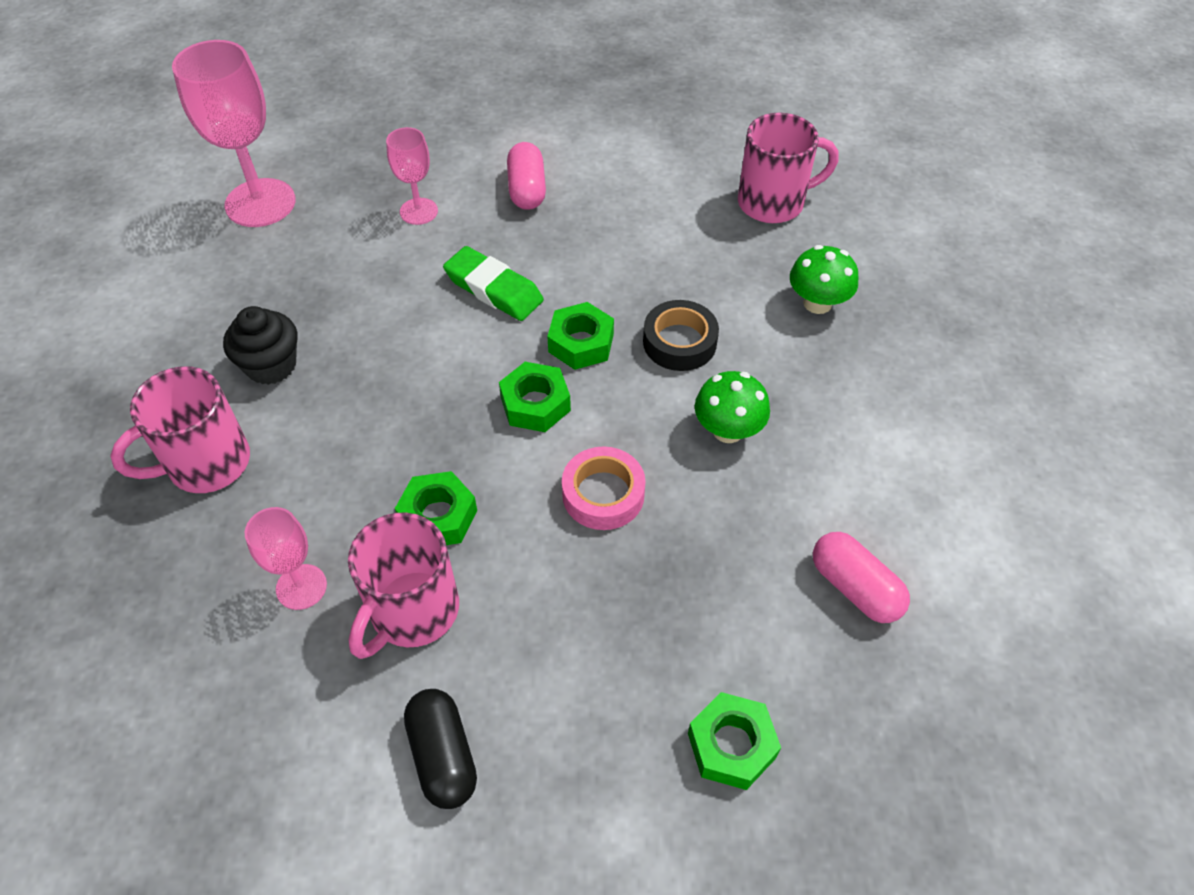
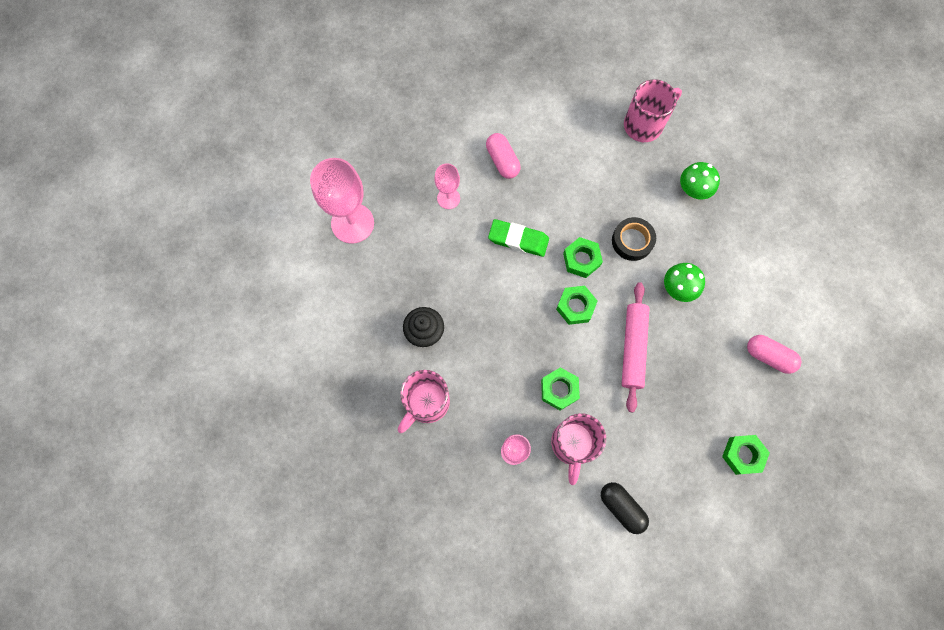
camera: 20 degrees left, 20 degrees up
pink tape [562,446,646,530] -> pink rolling pin [622,282,649,412]

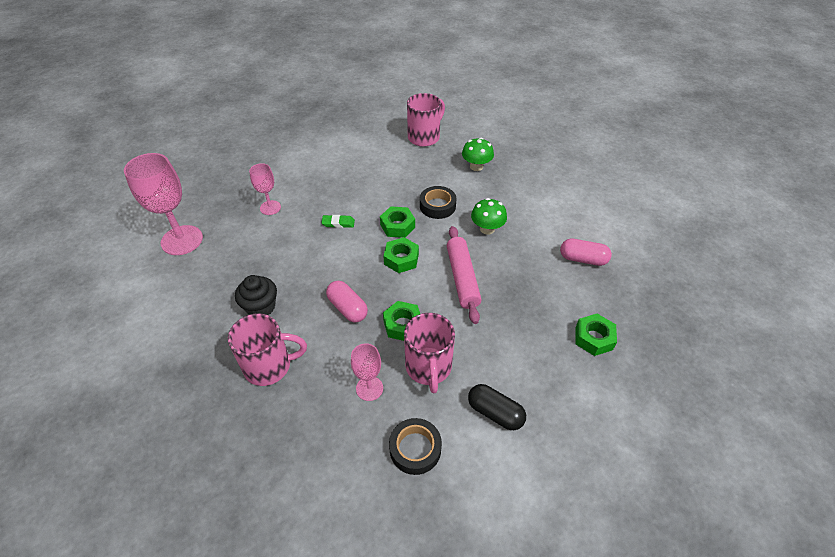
camera: 15 degrees left, 25 degrees down
pink mug [398,370,450,433] -> pink mug turned 120 degrees counterclockwise [228,313,307,386]
pink capsule [486,133,520,179] -> pink capsule moved to [326,281,368,323]
green eraser [488,219,549,257] -> green eraser [321,215,355,228], size x0.60
none -> black tape [389,418,442,475]

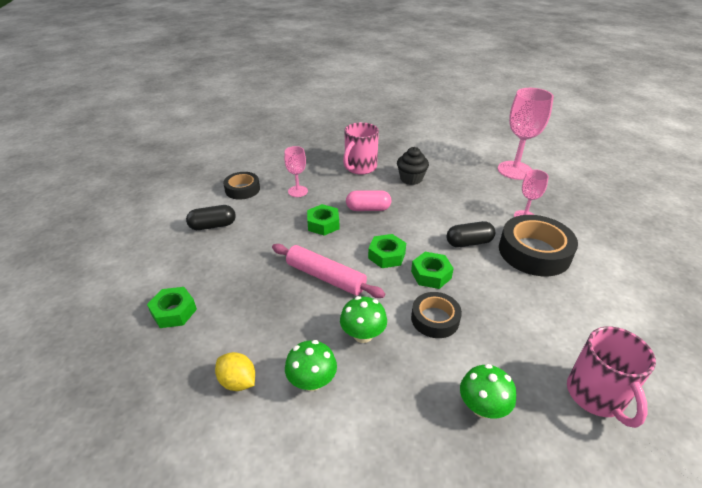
camera: 130 degrees right, 10 degrees down
green eraser [321,215,355,228] -> black capsule [447,221,495,247]
pink mug [404,313,455,393] -> none
pink capsule [560,239,612,266] -> yellow lemon [215,352,255,391]
none -> green mushroom [285,340,337,391]
none -> black tape [499,215,578,276]

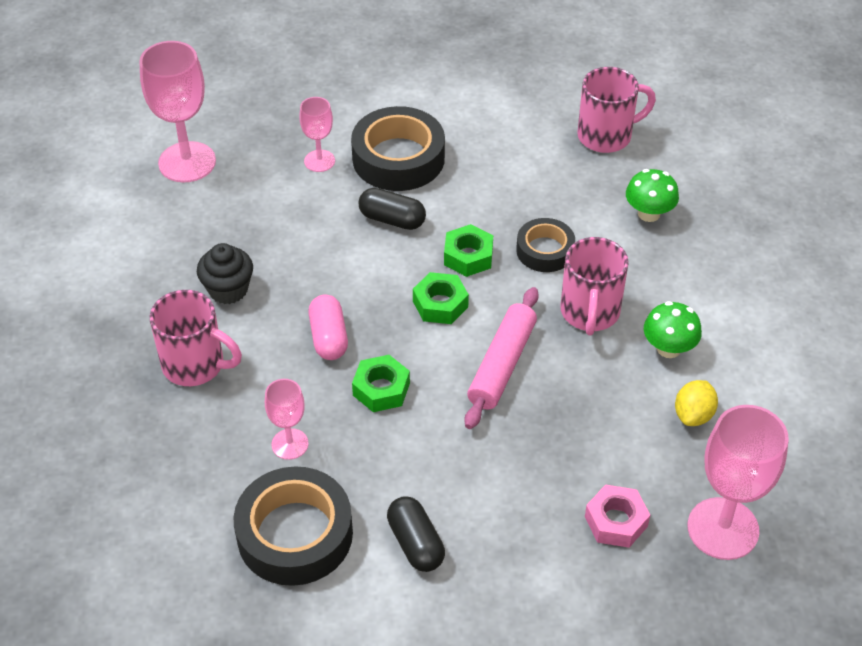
camera: 100 degrees left, 10 degrees up
green nut [147,287,197,328] -> pink nut [585,484,650,548]
black tape [223,172,260,199] -> black tape [234,466,353,586], size x1.70
green mushroom [340,296,387,343] -> pink mug [560,237,629,336]
black capsule [447,221,495,247] -> black capsule turned 45 degrees counterclockwise [359,188,426,230]
none -> pink goblet [687,405,789,560]

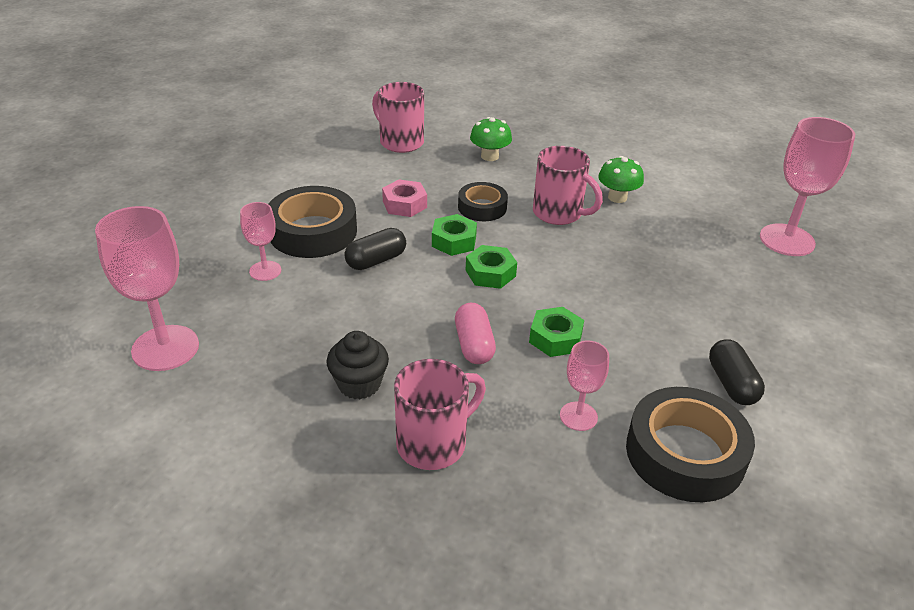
camera: 60 degrees left, 10 degrees down
pink capsule [308,295,348,360] -> pink capsule turned 60 degrees clockwise [455,303,496,364]
black capsule [387,496,445,572] -> black capsule turned 75 degrees clockwise [709,339,765,405]
pink rolling pin [465,287,539,429] -> none
pink mug [577,67,656,153] -> pink mug turned 60 degrees counterclockwise [372,82,424,153]
pink nut [585,484,650,548] -> pink nut moved to [382,179,427,217]
yellow lemon [675,380,718,426] -> none

